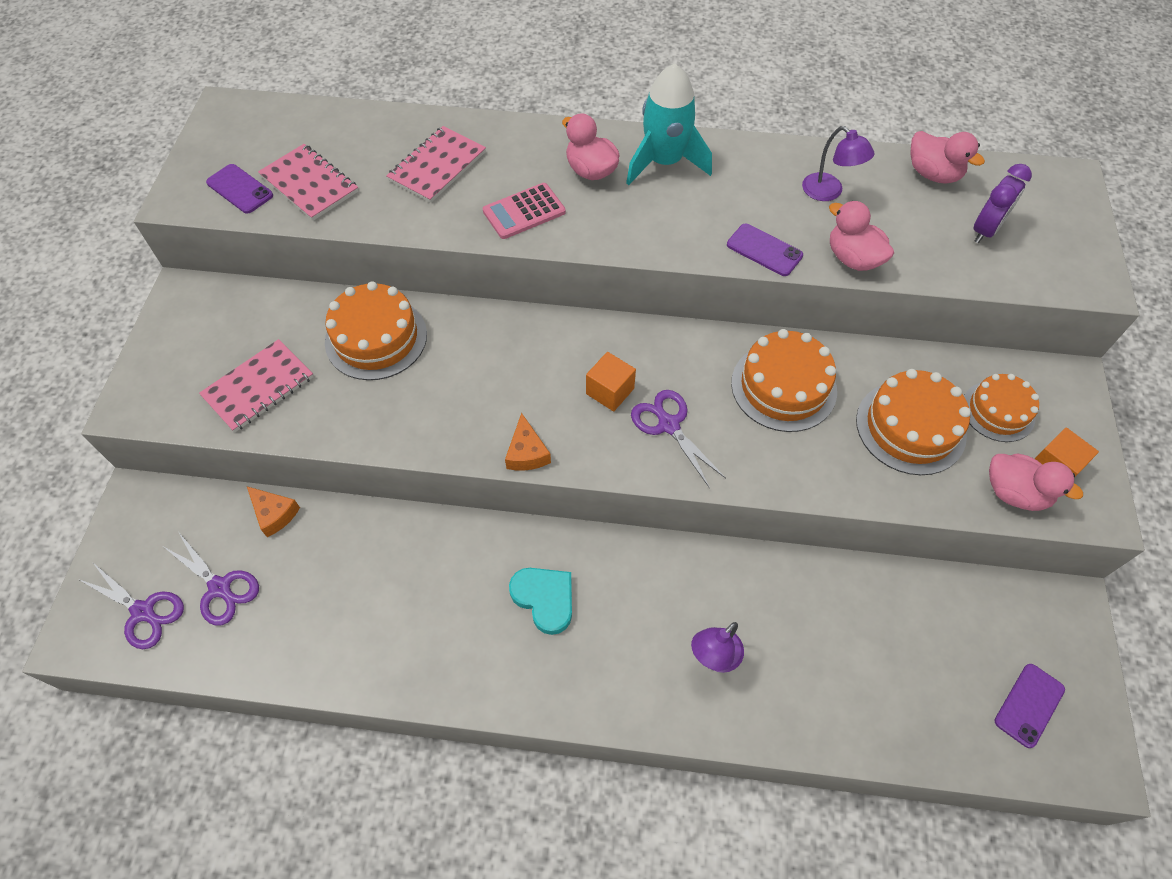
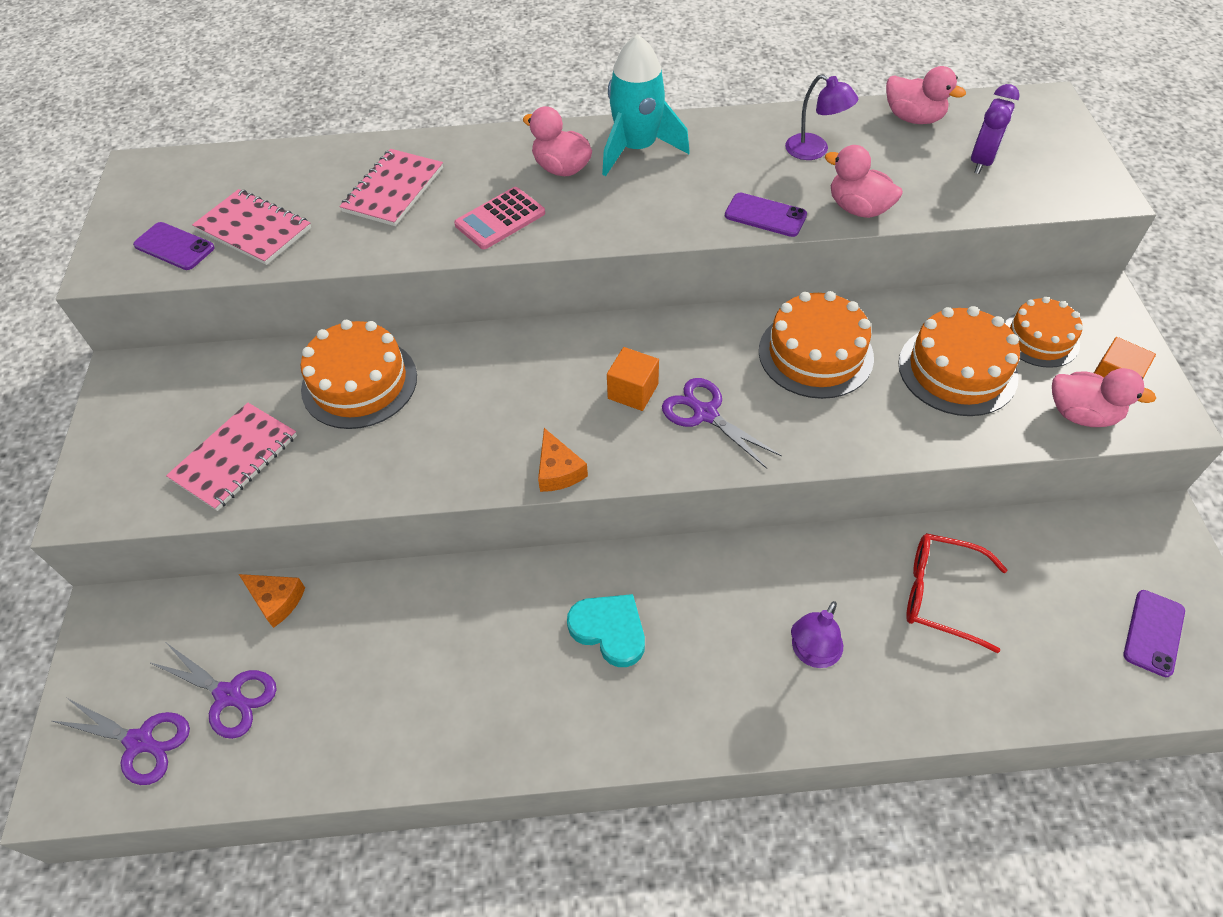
camera: 10 degrees left, 5 degrees down
none -> red glasses [906,533,1008,653]

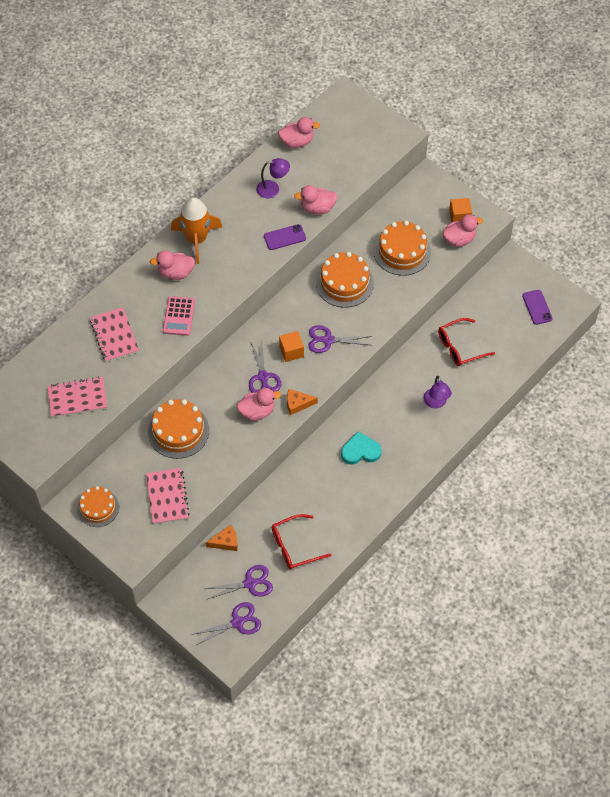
camera: 45 degrees left, 5 degrees up
purple phone [133,222,215,270] -> none
orange cheese [538,428,588,492] -> orange cheese turned 150 degrees clockwise [287,389,318,415]
turquoise rocket [602,34,690,176] -> orange rocket [171,197,222,264]
purple clock [971,84,1020,174] -> none
orange cake [1004,297,1083,368] -> orange cake moved to [77,486,119,527]
none -> pink duck [237,388,281,421]
none -> purple scissors [249,340,281,393]
none -> red glasses [272,514,331,569]

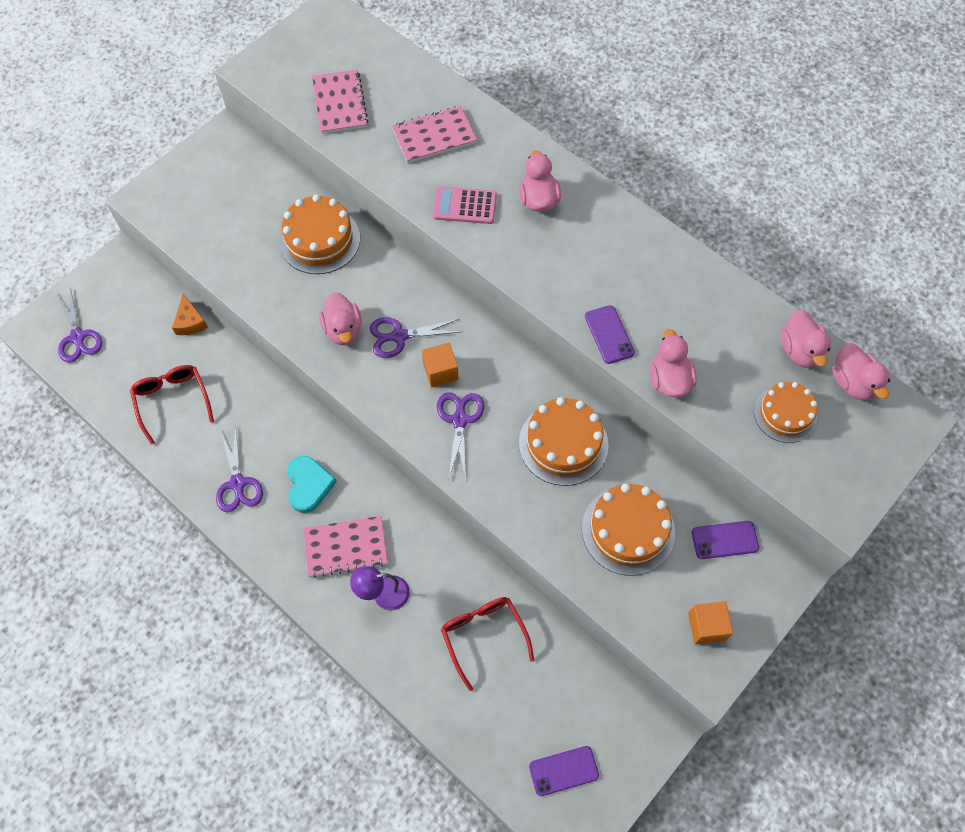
camera: 90 degrees right, 5 degrees up
orange cake [77,486,119,527] -> orange cake moved to [754,382,817,443]
pink notebook [146,468,190,524] -> pink notebook moved to [303,516,388,578]
orange rocket [171,197,222,264] -> none
purple scissors [204,565,273,600] -> purple scissors moved to [216,426,263,512]
purple lamp [256,158,290,198] -> none
orange cheese [287,389,318,415] -> none
pink duck [442,214,483,247] -> pink duck moved to [832,343,890,401]
none -> purple phone [691,521,759,559]

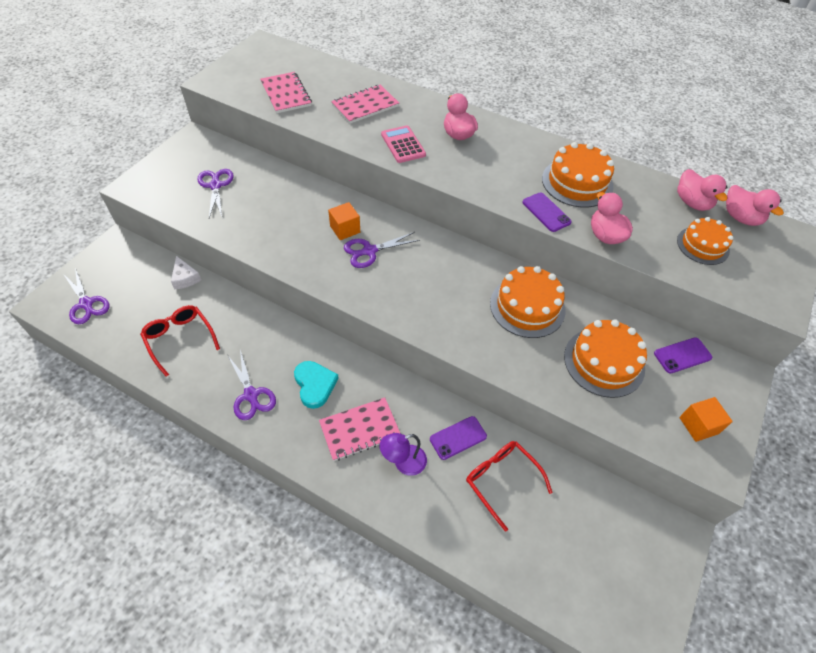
camera: 15 degrees left, 10 degrees down
orange cheese [172,294,208,335] -> white cheese [171,256,201,289]
orange cake [279,194,360,274] -> orange cake moved to [542,142,614,208]
pink duck [319,292,362,345] -> none
orange cube [422,343,459,388] -> orange cube moved to [328,202,360,240]
pink calculator [433,186,497,224] -> pink calculator turned 75 degrees clockwise [381,125,426,163]
purple scissors [437,392,485,480] -> purple scissors moved to [197,169,234,218]
purple phone [529,746,599,796] -> purple phone moved to [430,416,487,460]

